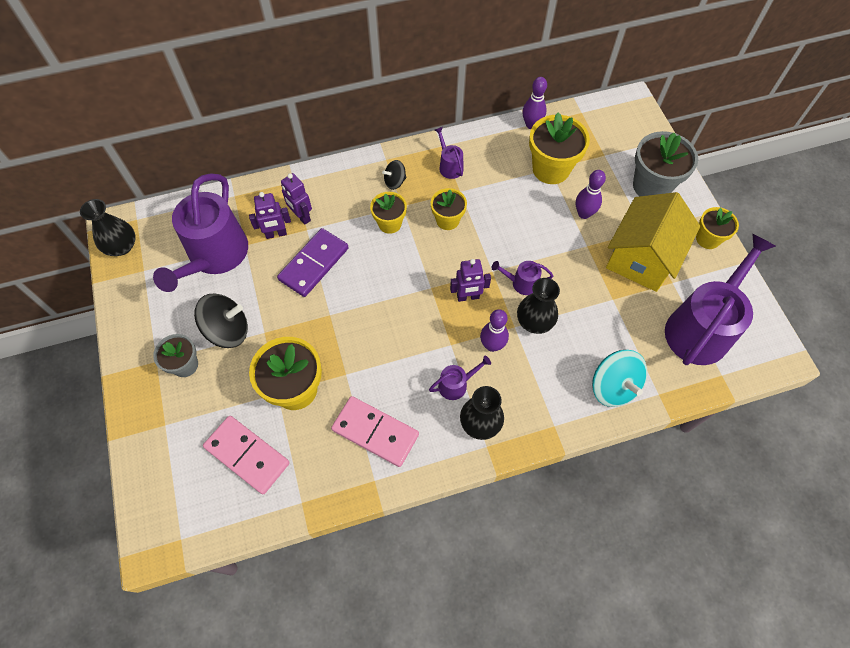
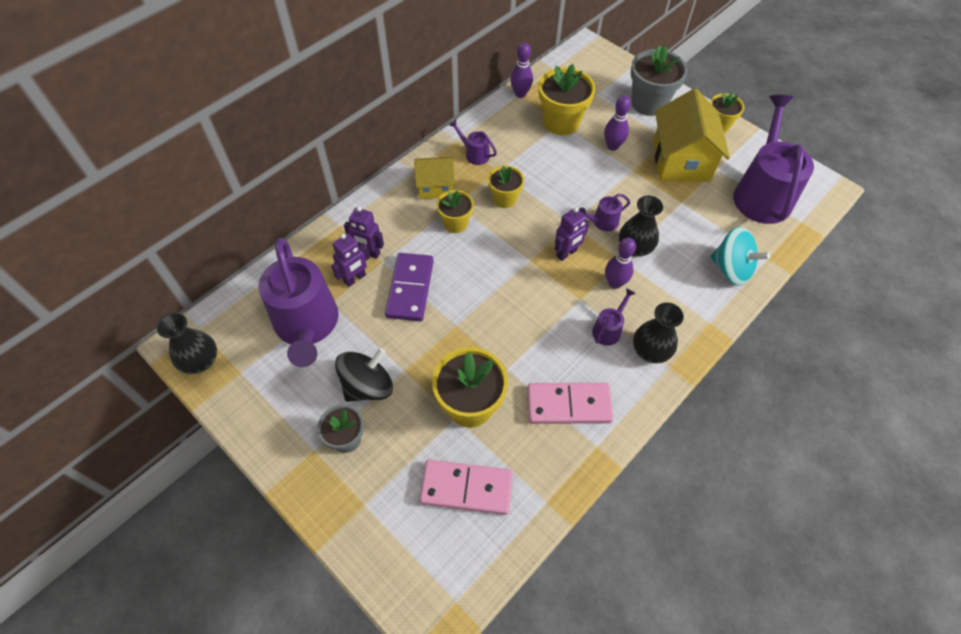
camera: 30 degrees left, 5 degrees down
black spinning top [382,160,406,190] -> yellow house [414,157,455,199]

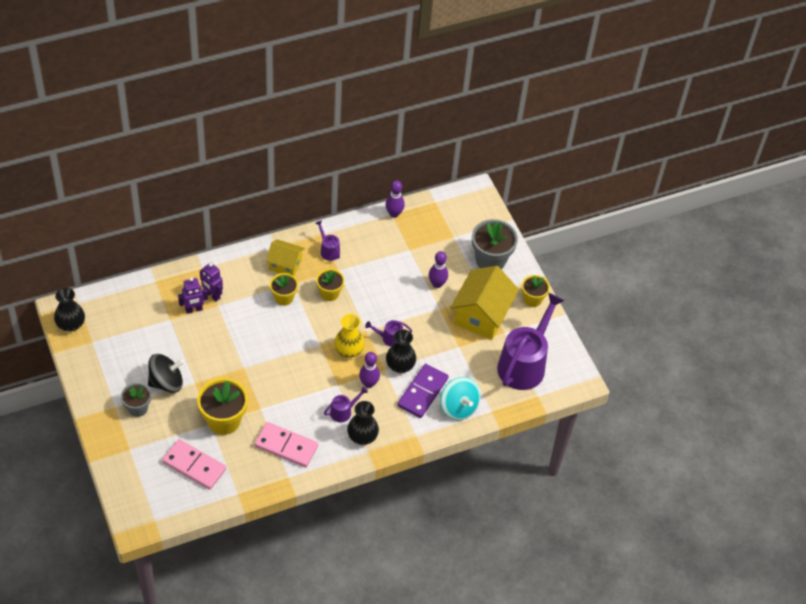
camera: 20 degrees right, 5 degrees down
purple watering can [259,238,339,367] -> none
purple domino [385,253,434,321] -> purple domino moved to [397,364,448,418]
yellow flower pot [539,64,596,135] -> none
purple robot [555,207,589,261] -> yellow vase [334,314,365,358]

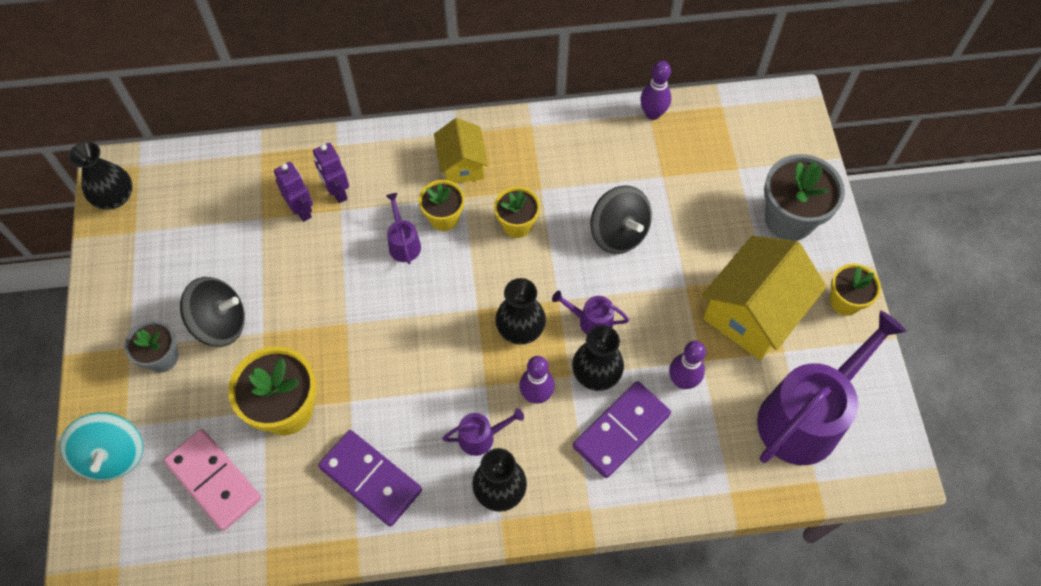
camera: 20 degrees right, 10 degrees up
purple robot [178,277,208,314] -> purple robot turned 120 degrees counterclockwise [274,162,313,222]
pink domino [255,422,318,467] -> purple domino [318,430,422,527]
yellow house [266,239,305,276] -> yellow house turned 45 degrees clockwise [434,118,488,183]
purple watering can [316,220,340,261] -> purple watering can moved to [386,193,421,264]
yellow vase [334,314,365,358] -> black vase [495,278,546,345]
purple bowling pin [429,251,448,288] -> purple bowling pin moved to [669,341,706,389]
turquoise spinning top [440,377,480,421] -> turquoise spinning top moved to [60,412,143,481]
none -> black spinning top [590,186,652,254]

